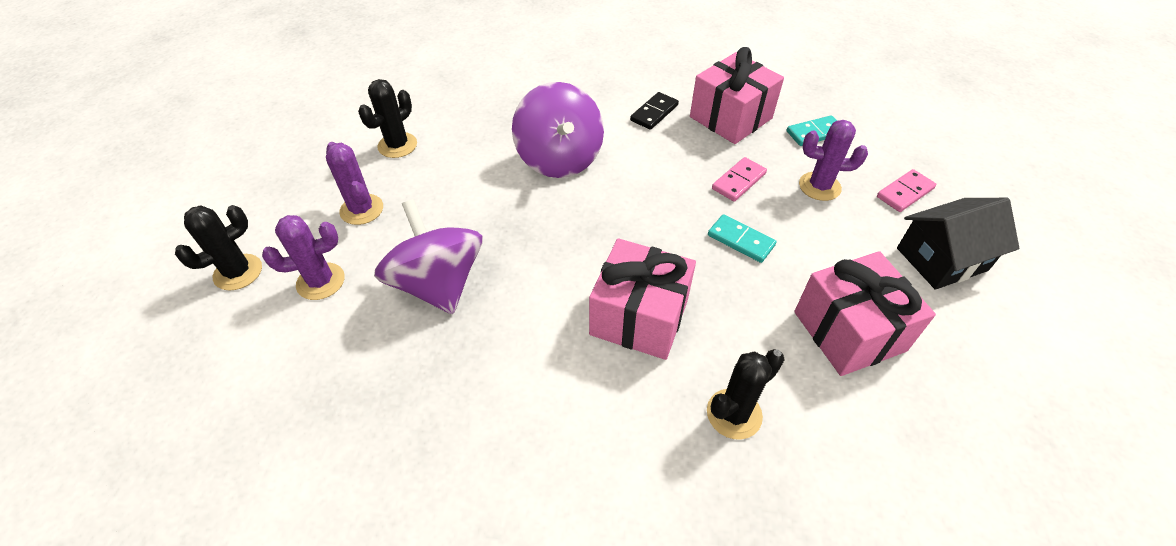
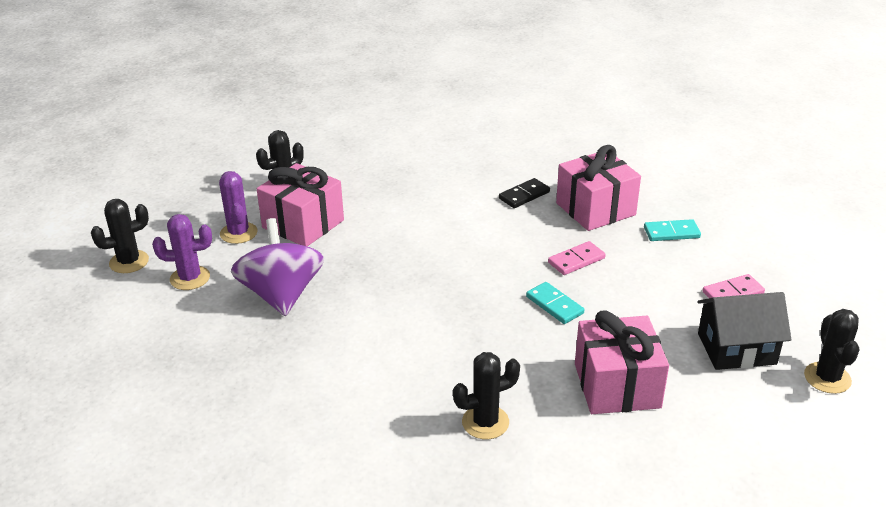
camera: 15 degrees right, 15 degrees down
purple spinning top [512,82,604,178] -> none
pink gift [589,238,696,360] -> pink gift moved to [257,163,344,246]
purple cactus [799,120,868,201] -> none
none -> black cactus [804,309,859,394]

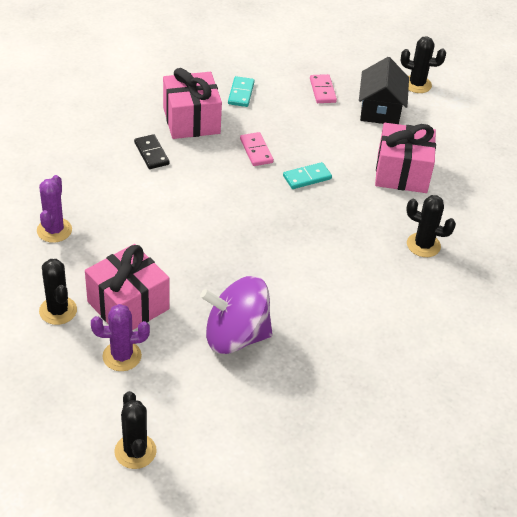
camera: 80 degrees left, 10 degrees up
purple cactus [152,214,212,290] -> purple cactus moved to [37,175,72,243]
black cactus [453,352,520,439] -> black cactus turned 60 degrees counterclockwise [406,195,456,257]

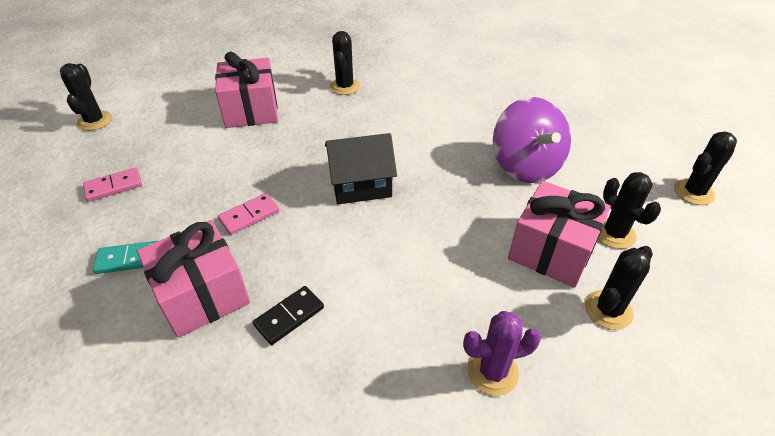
camera: 105 degrees left, 0 degrees up
purple cactus [91,304,150,371] -> black cactus [598,172,661,249]
turquoise domino [283,162,332,189] -> none
black house [359,57,409,124] -> black house moved to [325,133,397,204]

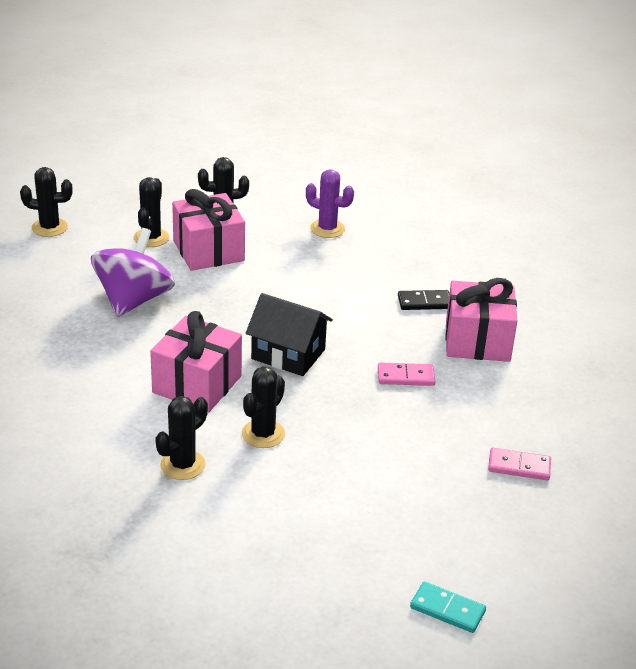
camera: 145 degrees left, 10 degrees down
black cactus [60,63,112,131] -> black cactus moved to [242,366,285,448]
turquoise domino [93,241,157,274] -> turquoise domino moved to [410,581,486,633]
pink gift [215,51,278,128] -> pink gift moved to [150,311,242,413]

